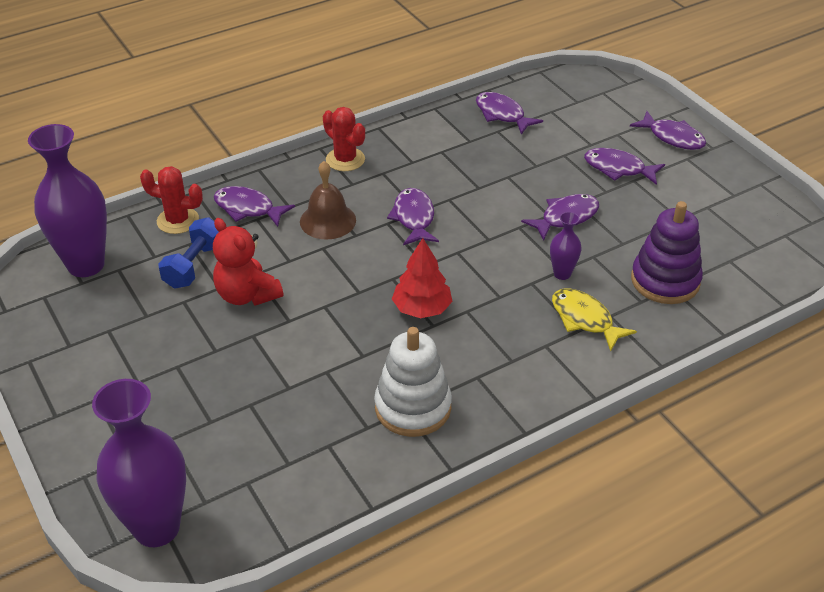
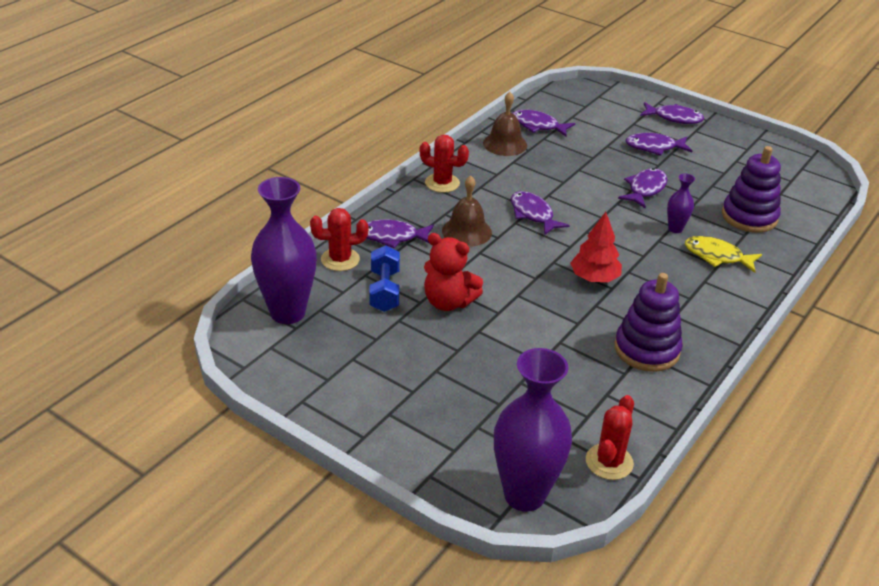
camera: 25 degrees left, 5 degrees down
white stacking toy [374,327,452,437] -> purple stacking toy [614,273,683,372]
none -> brown bell [483,92,527,156]
none -> red cactus [586,395,634,480]

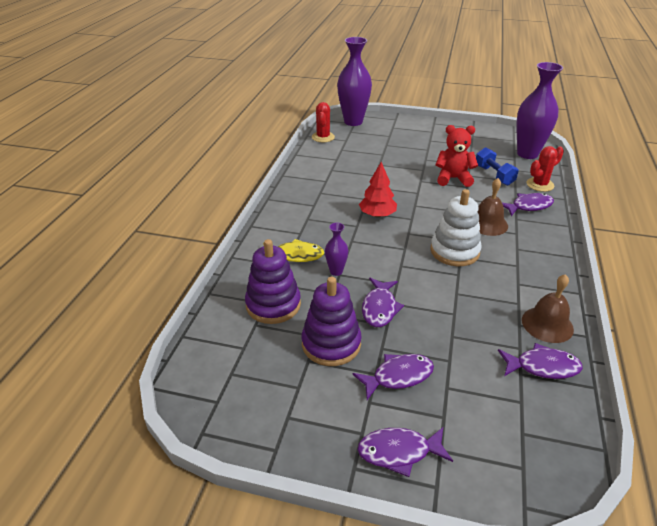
camera: 160 degrees right, 0 degrees up
red cactus [420,135,469,193] -> none
purple fish [511,191,570,235] -> white stacking toy [430,189,482,266]
purple stacking toy [614,273,683,372] -> purple stacking toy moved to [302,277,362,366]

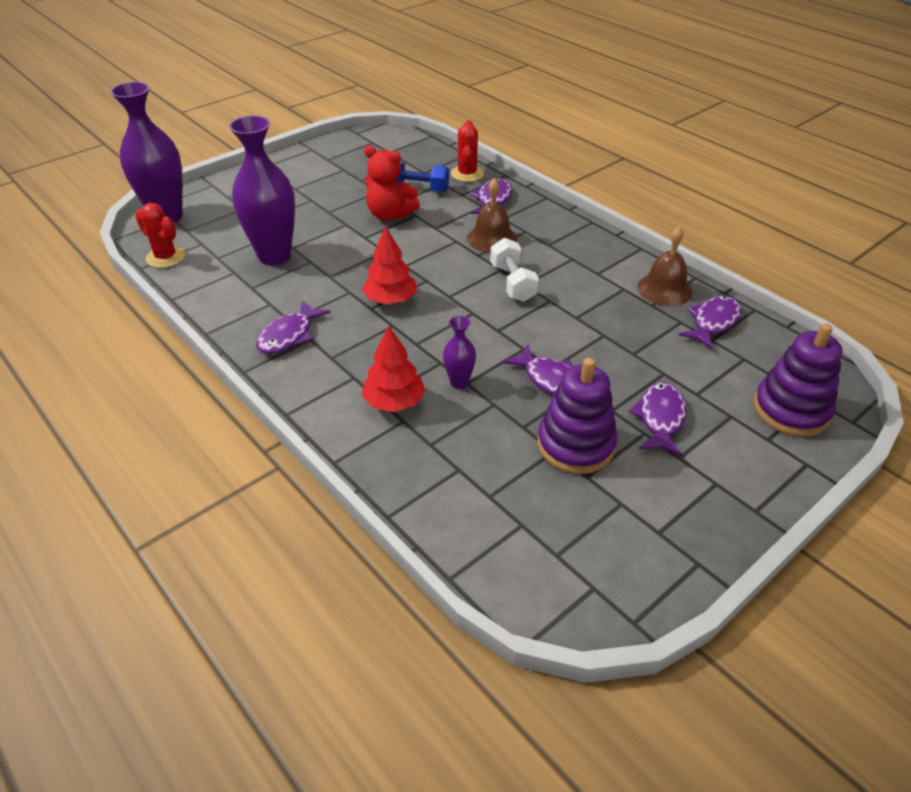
camera: 55 degrees left, 5 degrees up
purple stacking toy [245,239,301,324] -> purple stacking toy moved to [754,323,842,437]
yellow fish [263,239,324,262] -> red tree [362,325,426,412]
purple fish [357,427,453,477] -> purple fish moved to [256,300,330,354]
white stacking toy [430,189,482,266] -> white dumbbell [490,238,539,302]
red teddy bear [435,125,478,187] -> red teddy bear turned 105 degrees counterclockwise [364,145,420,221]
purple vase [517,62,563,159] -> purple vase moved to [229,116,295,265]

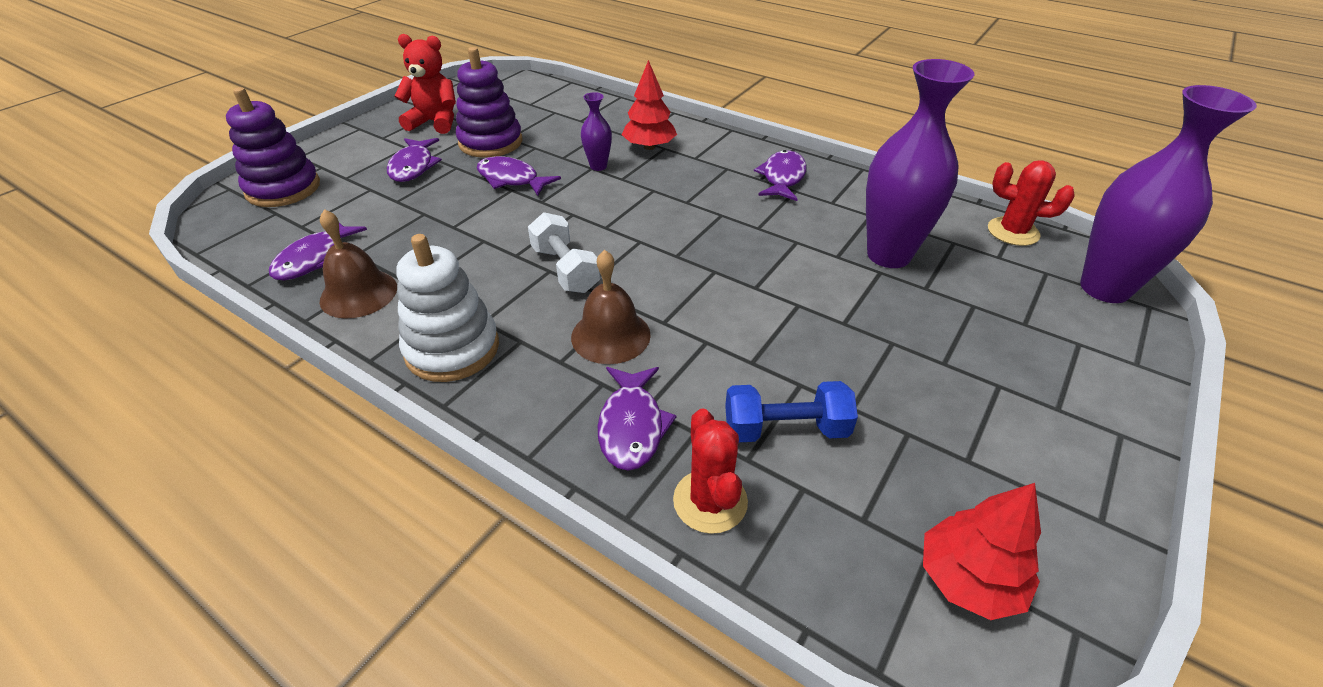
camera: 165 degrees right, 0 degrees up
red tree [362,226,417,304] -> red tree moved to [923,483,1041,620]
red teddy bear [364,145,420,221] -> red teddy bear moved to [395,34,456,134]
none -> white stacking toy [396,234,499,382]

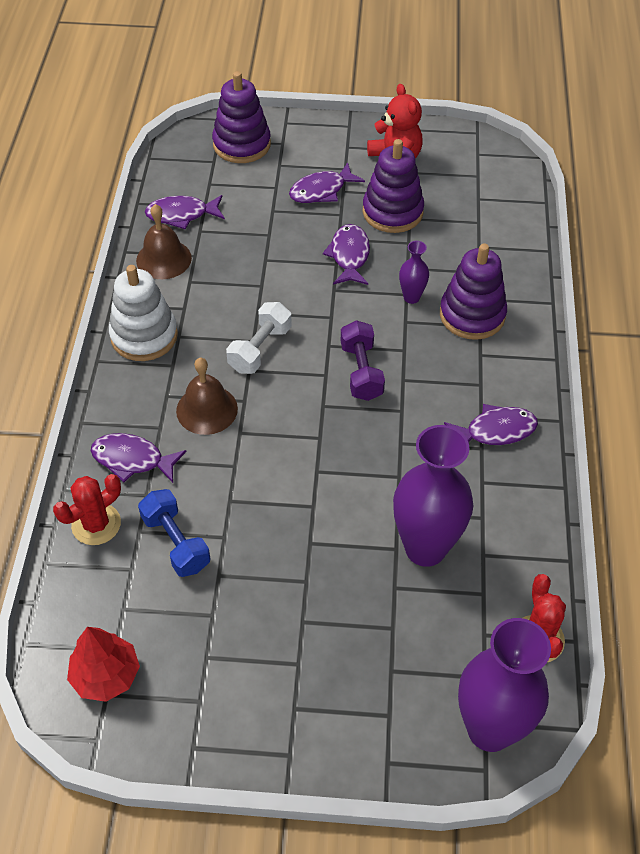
camera: 60 degrees right, 10 degrees up
purple fish [598,367,677,471] -> purple fish turned 45 degrees clockwise [91,433,187,483]
red tree [622,60,677,150] -> purple stacking toy [440,244,507,340]
none -> purple dumbbell [341,320,385,401]

